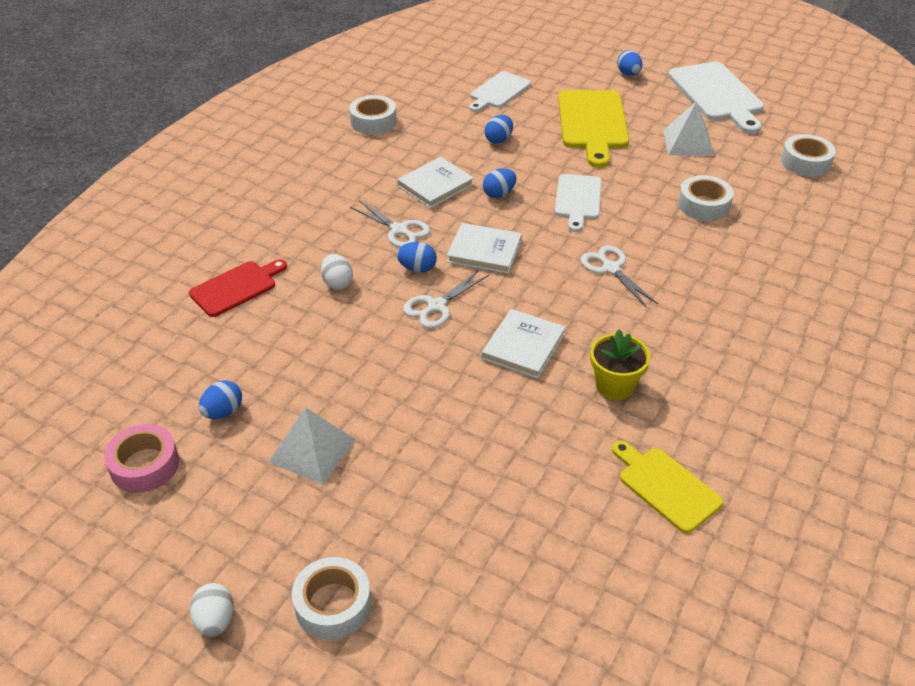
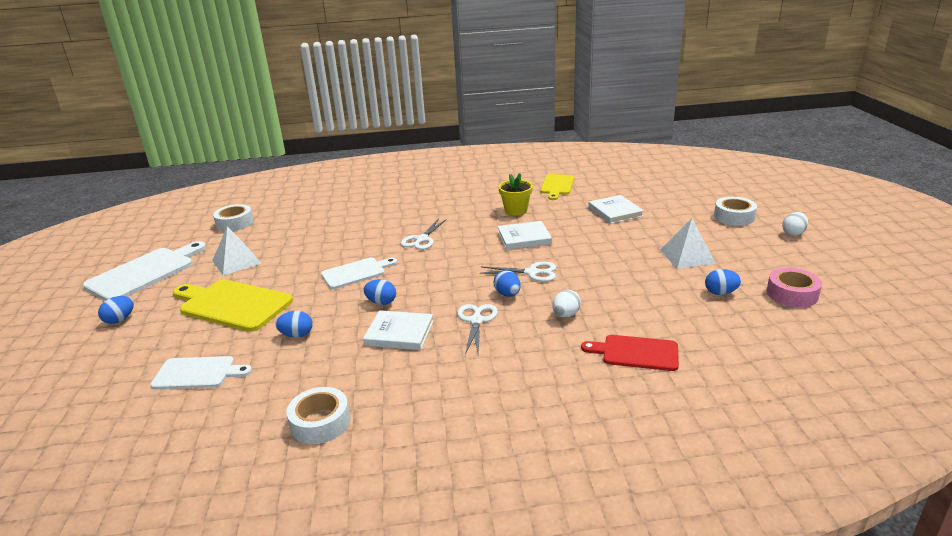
camera: 125 degrees left, 15 degrees down
white book [447,223,522,274] -> white book moved to [588,195,644,224]
yellow cutting board [558,90,629,168] -> yellow cutting board turned 120 degrees counterclockwise [173,279,293,332]
white tape [678,175,734,221] -> none

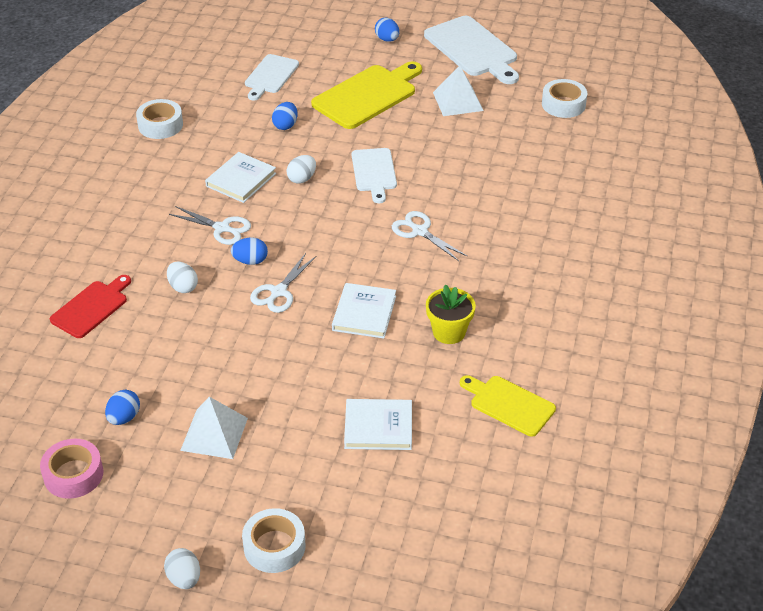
camera: 110 degrees right, 15 degrees up
blue egg [363,279,396,305] -> white egg [287,155,316,184]

